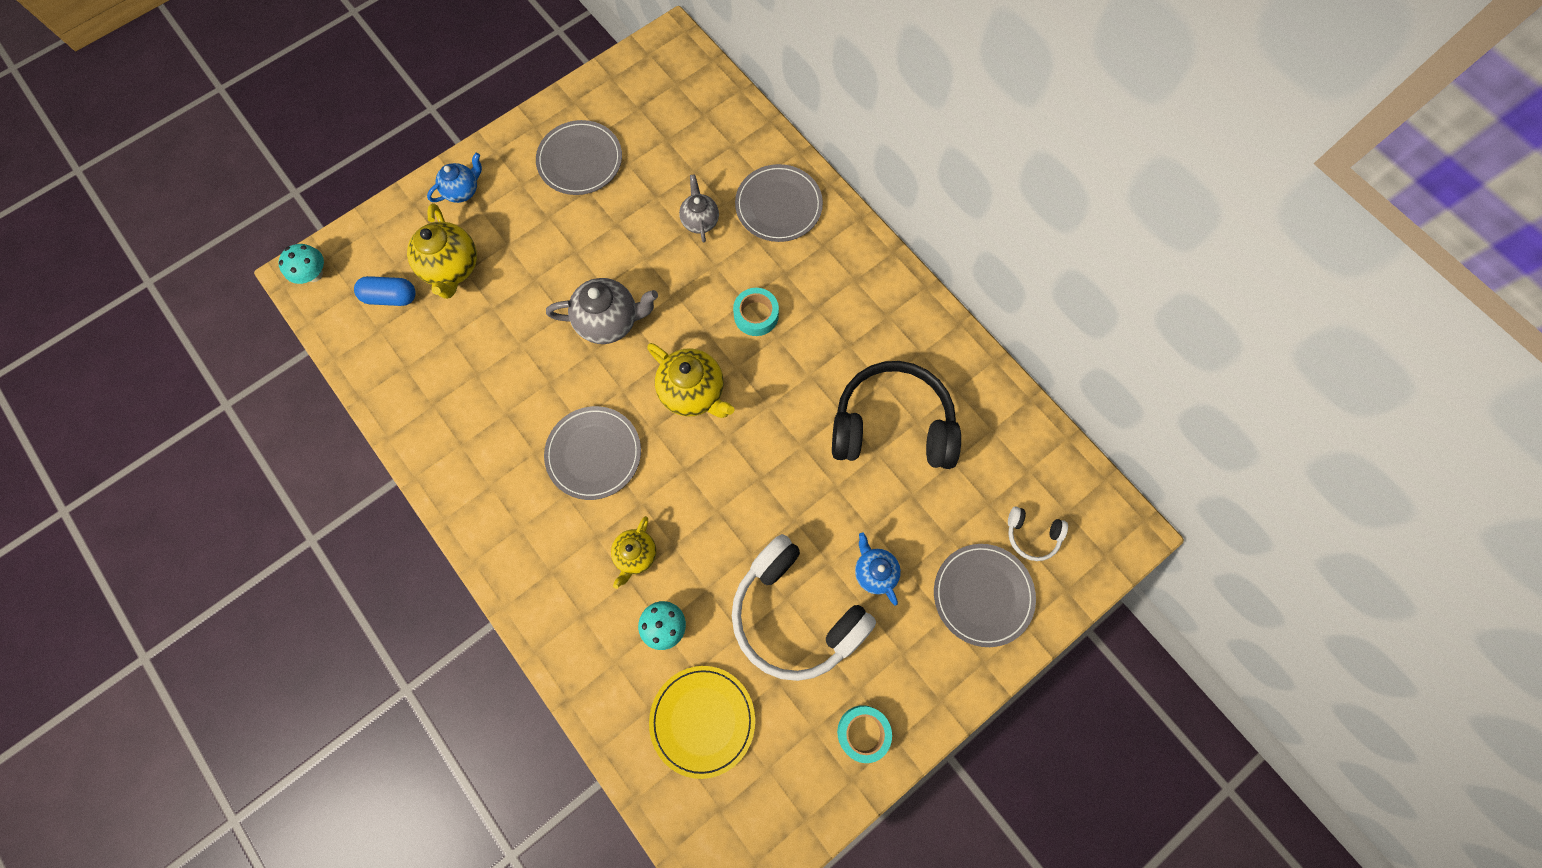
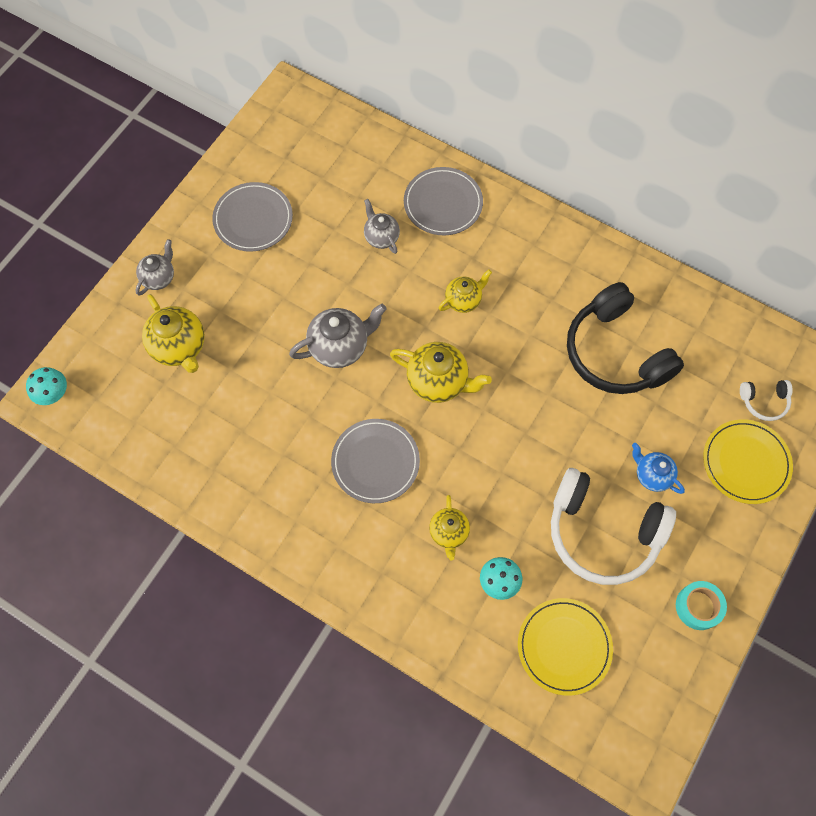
camera: 20 degrees left, 5 degrees down
blue capsule [354,276,416,306] -> none
blue teapot [427,153,482,203] -> grey teapot [136,239,174,296]
turquoise tape [733,288,779,336] -> yellow teapot [438,270,492,313]
black headphones [832,361,961,469] -> black headphones turned 105 degrees counterclockwise [567,282,684,394]
grey plate [934,544,1036,647] -> yellow plate [703,419,793,504]

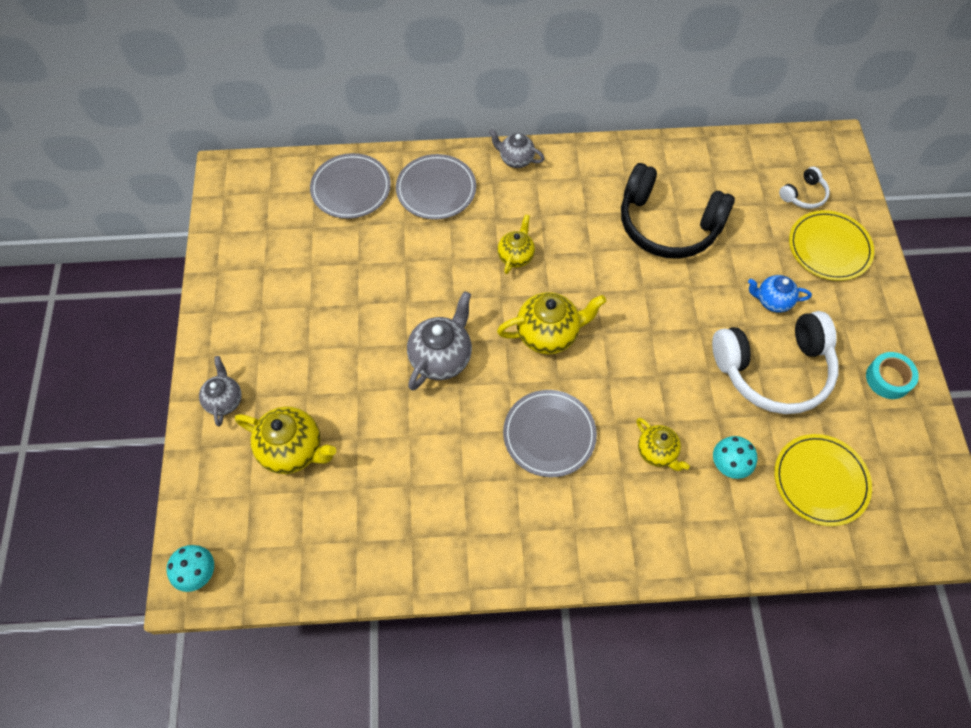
camera: 35 degrees left, 5 degrees down
grey plate [212,182,293,252] -> grey plate moved to [310,153,391,219]
grey teapot [364,199,400,254] -> grey teapot moved to [489,129,544,168]

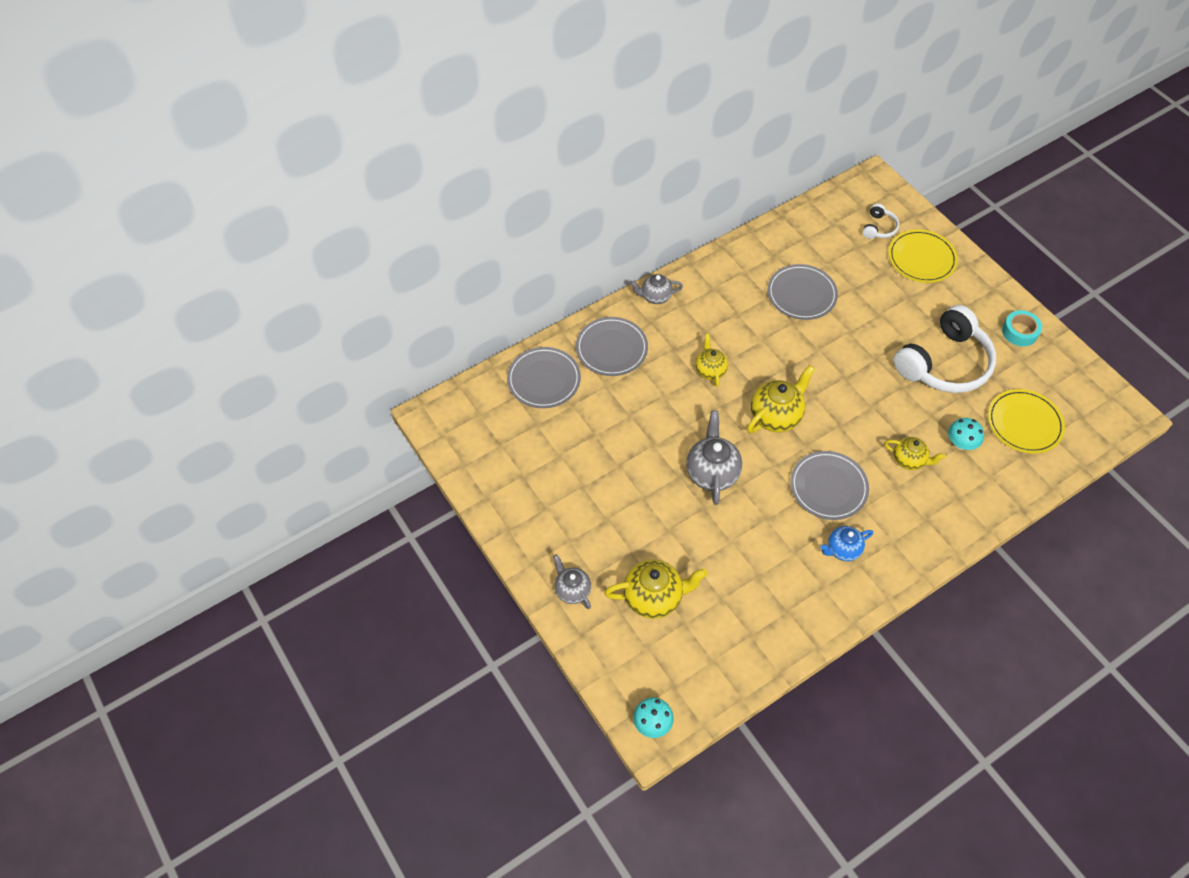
camera: 30 degrees left, 5 degrees down
black headphones [621,163,735,259] -> grey plate [767,264,838,320]
blue teapot [748,275,812,312] -> blue teapot moved to [820,526,873,561]

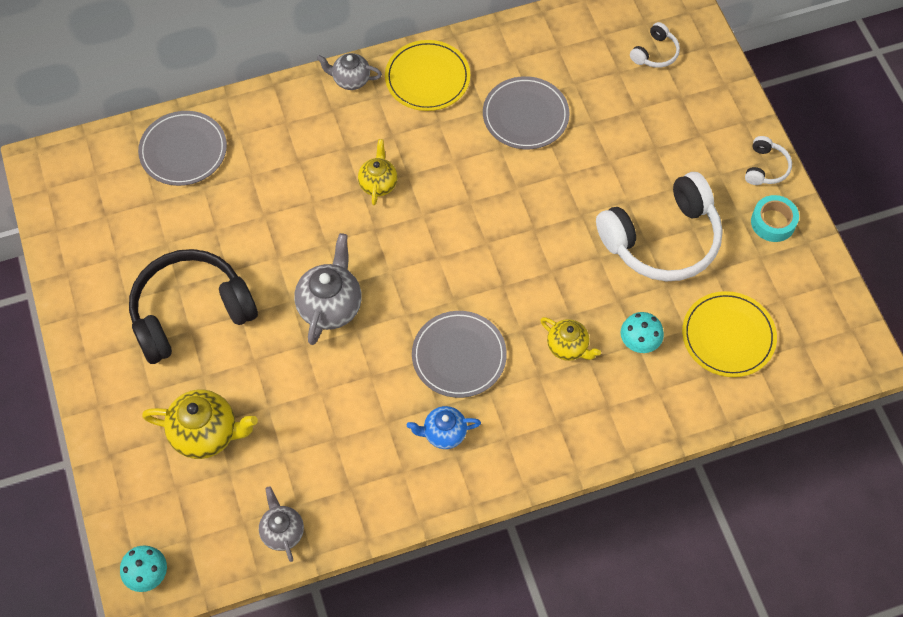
camera: 15 degrees right, 5 degrees up
grey teapot [553,554,591,609] -> grey teapot moved to [259,486,304,562]
grey plate [576,317,648,376] -> none
yellow teapot [747,365,815,433] -> none
yellow plate [888,229,958,283] -> yellow plate moved to [385,40,470,111]
none -> black headphones [129,249,258,364]
none -> white headphones [745,136,792,185]

